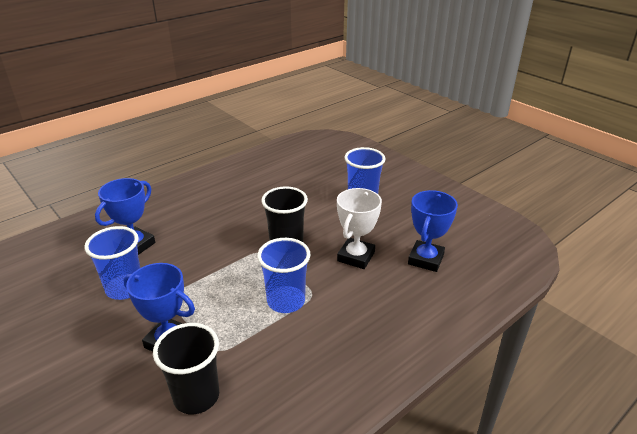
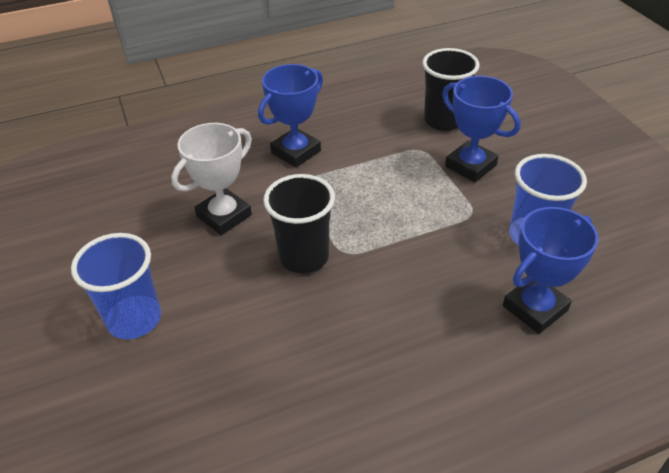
camera: 160 degrees left, 10 degrees up
blue cup [257,238,310,313] -> none
blue trophy [408,190,458,272] -> blue trophy moved to [258,64,323,167]

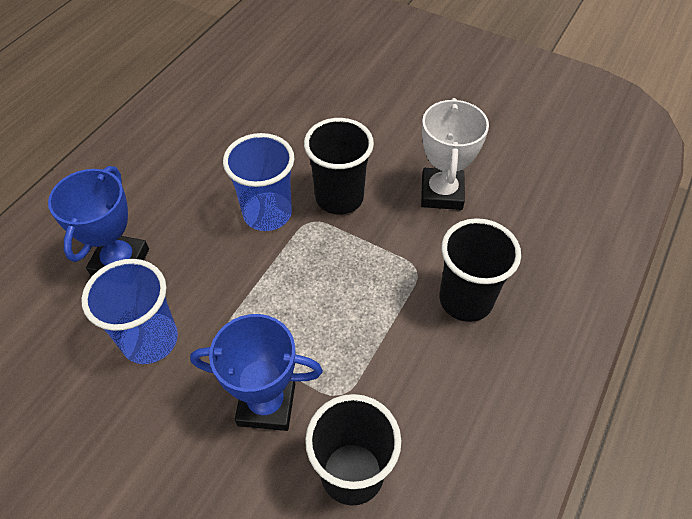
camera: 140 degrees right, 10 degrees up
blue cup [71,233,161,339] -> blue cup moved to [223,133,294,231]
blue trophy [258,64,323,167] -> black cup [439,218,521,322]

